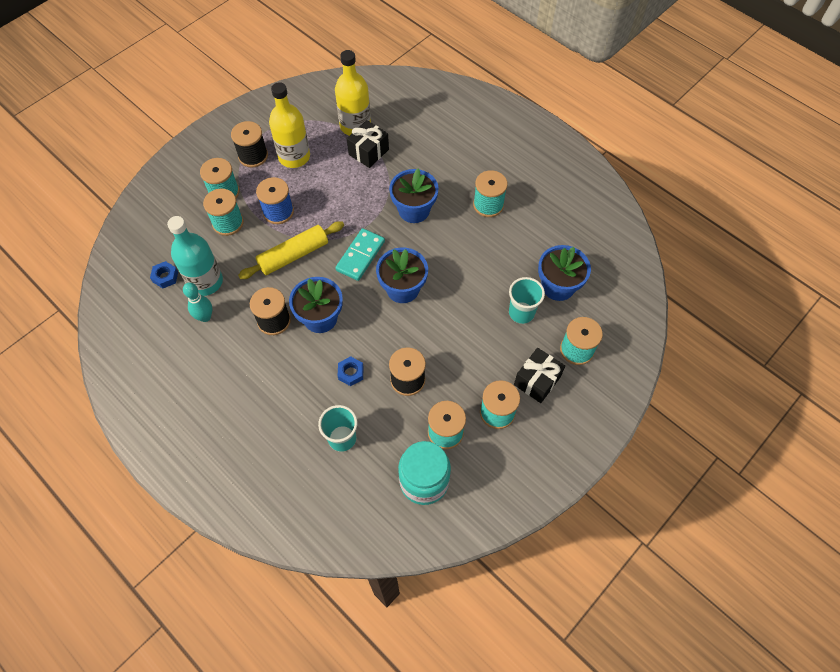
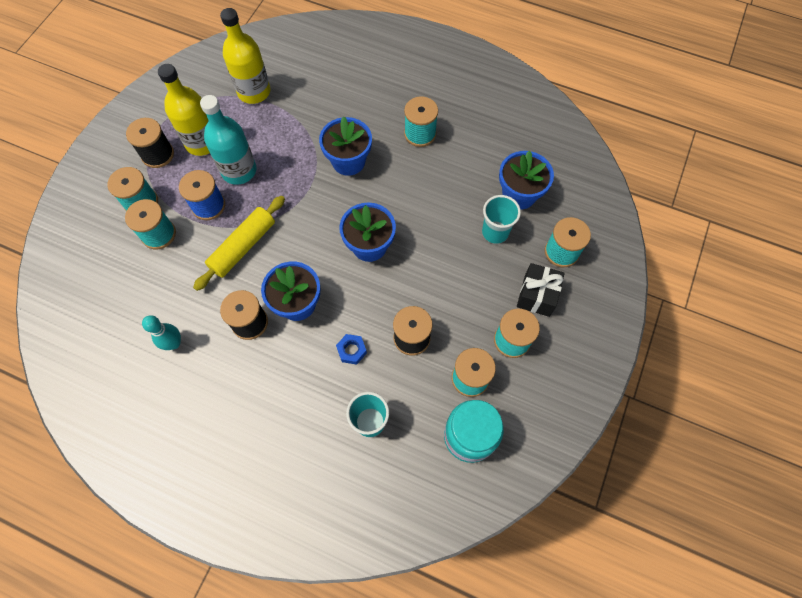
camera: 20 degrees left, 5 degrees up
blue nut [150,261,178,288] -> none
turquoise bottle [167,216,223,296] -> turquoise bottle moved to [200,95,257,185]
turquoise domino [335,228,385,281] -> none
black gift [347,120,389,168] -> none

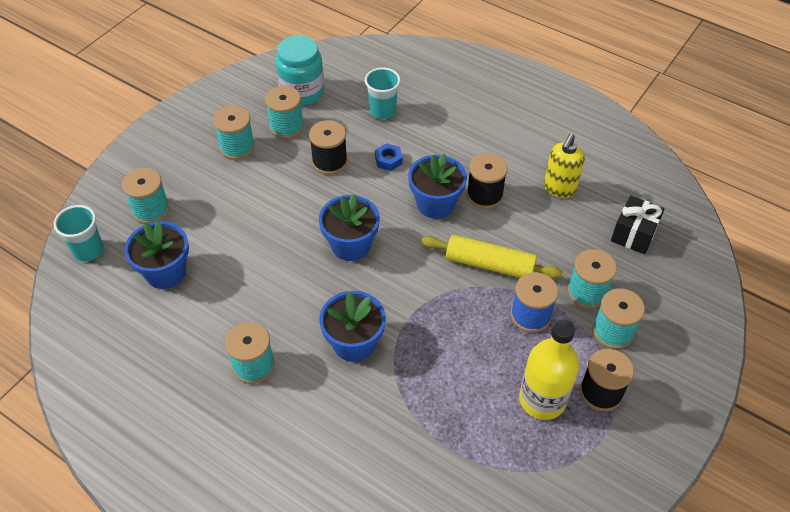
camera: 170 degrees left, 15 degrees down
turquoise bowling pin [142,315,181,350] -> yellow soap dispenser [544,134,585,198]
yellow rolling pin [193,196,285,291] -> yellow rolling pin turned 60 degrees clockwise [421,235,563,279]
turquoise bottle [200,95,257,185] -> none
yellow bottle [220,8,271,104] -> none
turquoise cup [482,195,521,244] -> turquoise cup moved to [54,205,103,261]
black gift [517,263,565,317] -> black gift moved to [611,195,665,254]

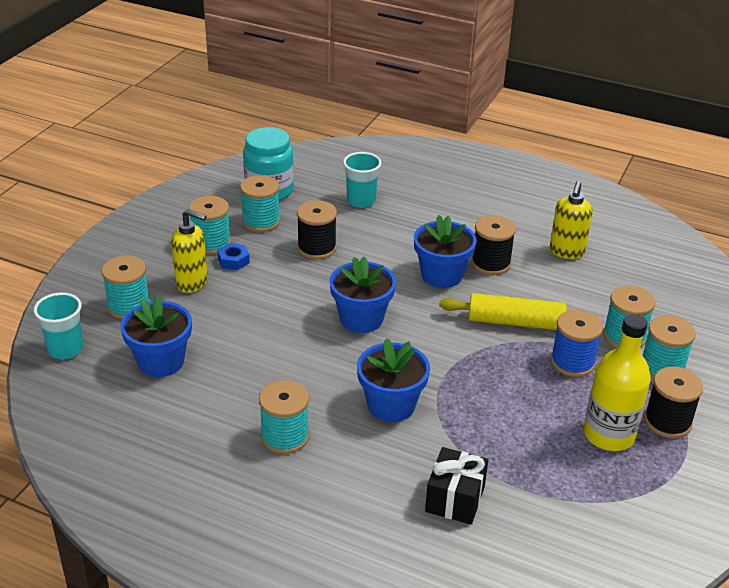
camera: 10 degrees left, 15 degrees down
blue nut [375,143,403,171] -> blue nut moved to [217,243,250,270]
black gift [611,195,665,254] -> black gift moved to [425,447,488,524]
none -> yellow soap dispenser [171,209,208,293]

